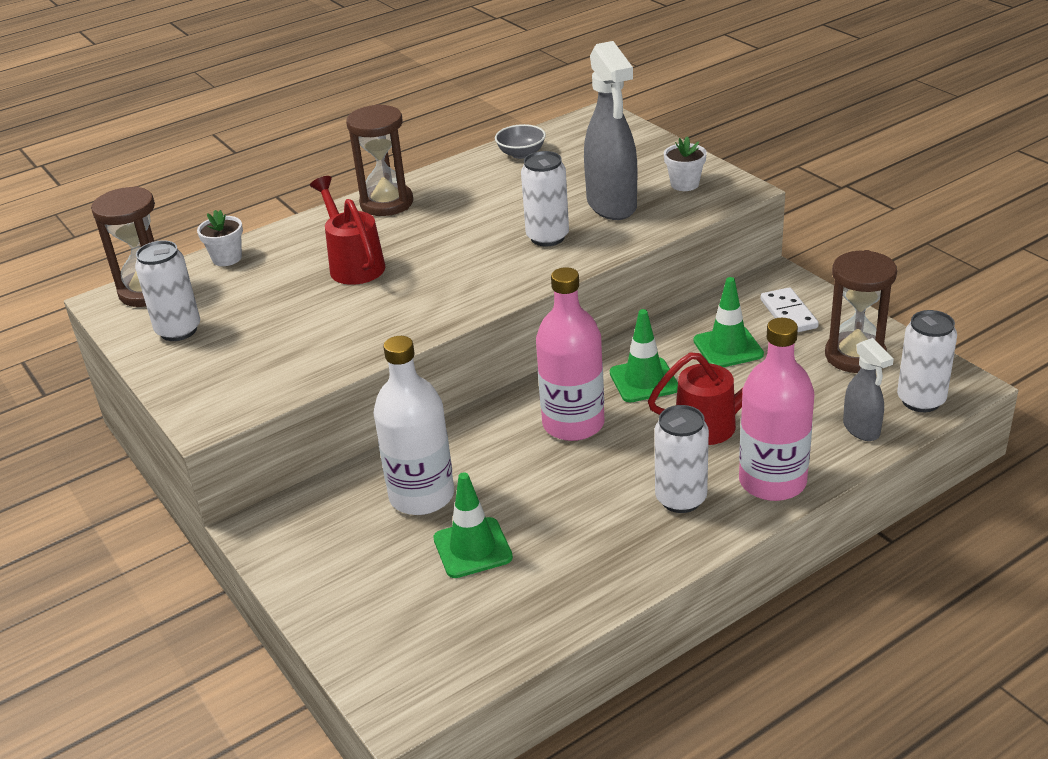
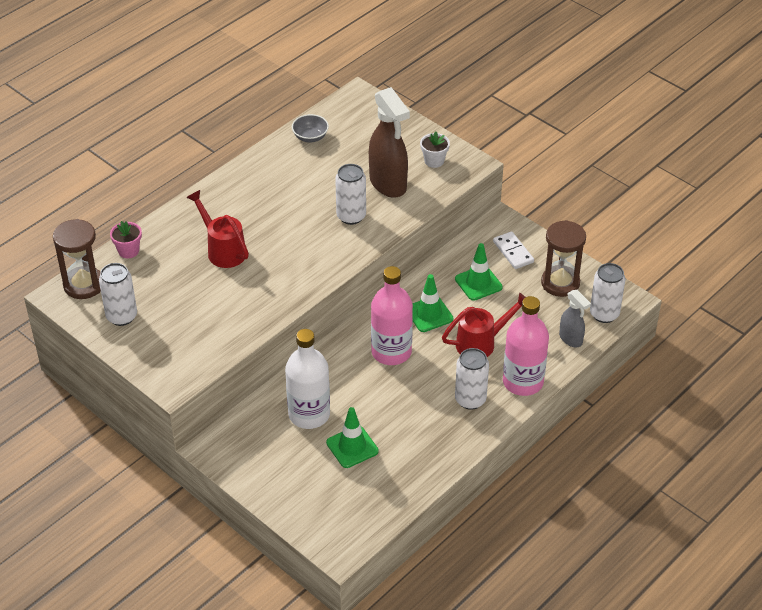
camera: 15 degrees left, 10 degrees up
white flower pot [197,210,243,266] -> pink flower pot [110,221,142,258]
brown hourglass [346,104,413,216] -> none
grey spray bottle [584,41,637,220] -> brown spray bottle [369,87,410,198]

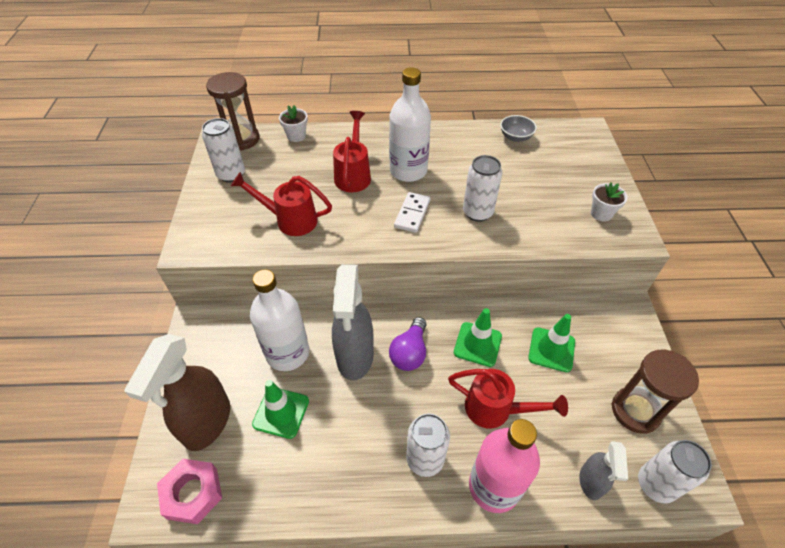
camera: 45 degrees right, 5 degrees up
pink flower pot [110,221,142,258] -> white flower pot [279,105,308,142]
brown spray bottle [369,87,410,198] -> brown spray bottle moved to [124,334,230,451]
pink bottle [371,266,413,365] -> purple light bulb [389,317,426,371]
white domino [493,231,534,269] -> white domino moved to [394,192,430,233]
none -> pink nut [157,459,222,524]
none -> red watering can [231,172,332,236]
none -> grey spray bottle [332,264,374,381]
none -> white bottle [389,67,431,182]

